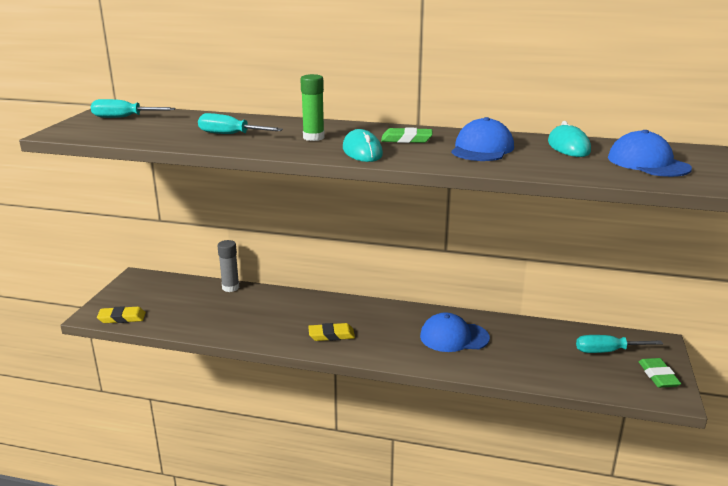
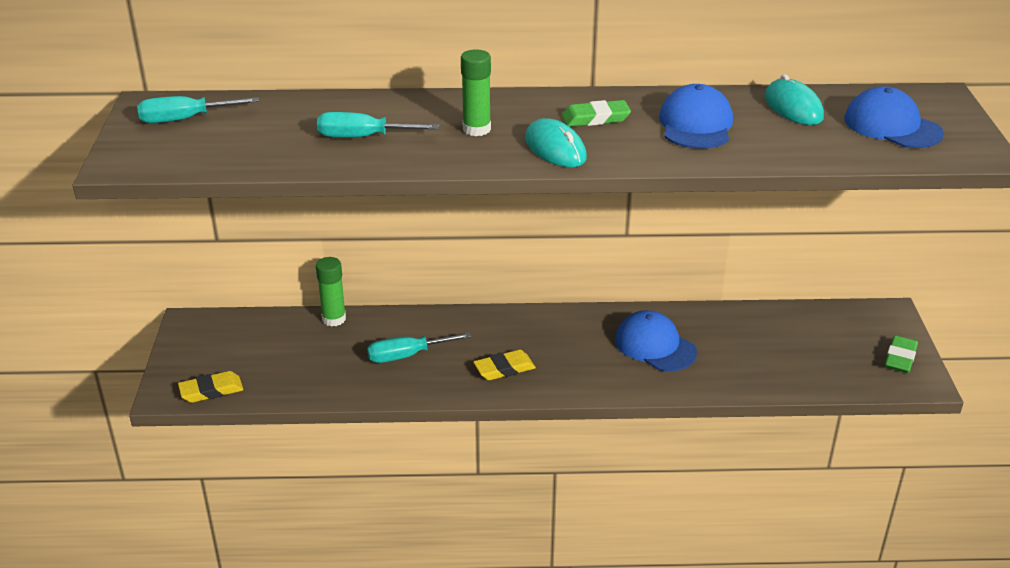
camera: 15 degrees left, 10 degrees up
grey glue stick [217,240,239,292] -> green glue stick [316,257,346,327]
blue cap [420,312,490,352] -> blue cap turned 60 degrees clockwise [615,310,697,371]
turquoise screwdriver [576,335,663,353] -> turquoise screwdriver moved to [367,332,472,363]
green eraser [639,358,681,388] -> green eraser turned 45 degrees clockwise [885,335,918,373]

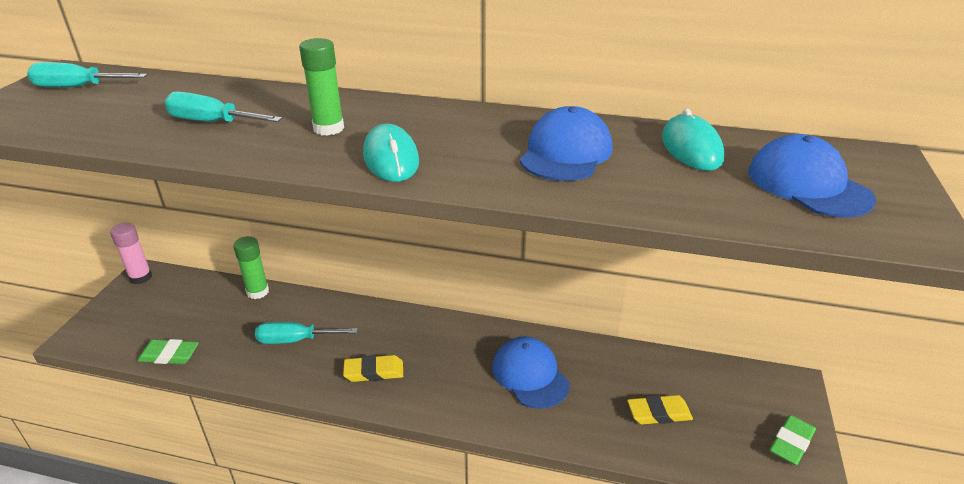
camera: 15 degrees right, 0 degrees up
yellow eraser [178,371,243,403] -> yellow eraser moved to [627,395,693,424]
green eraser [562,100,631,127] -> green eraser moved to [137,339,199,364]
none -> pink glue stick [110,223,152,284]

